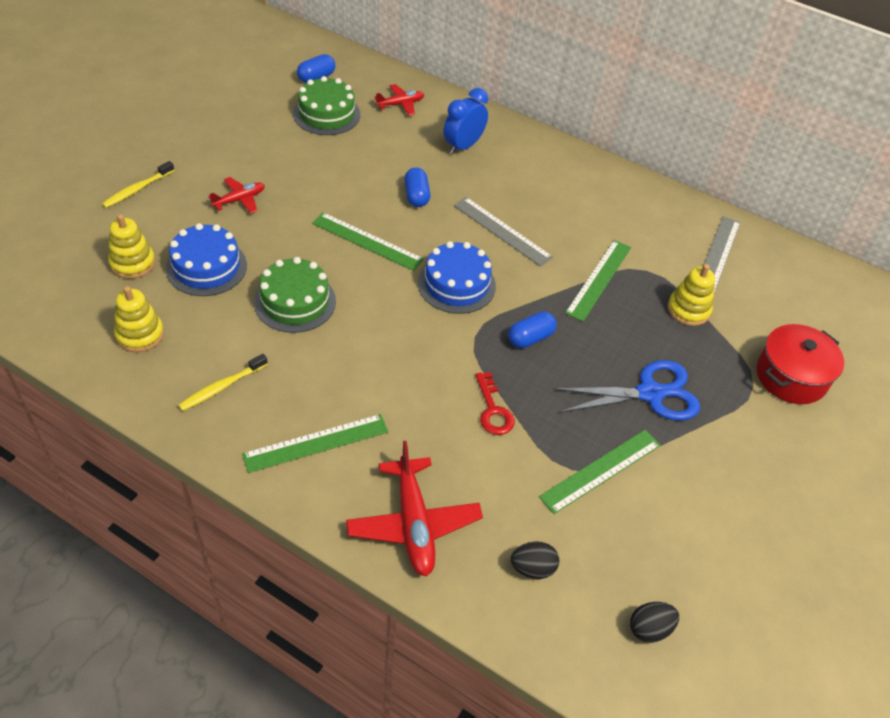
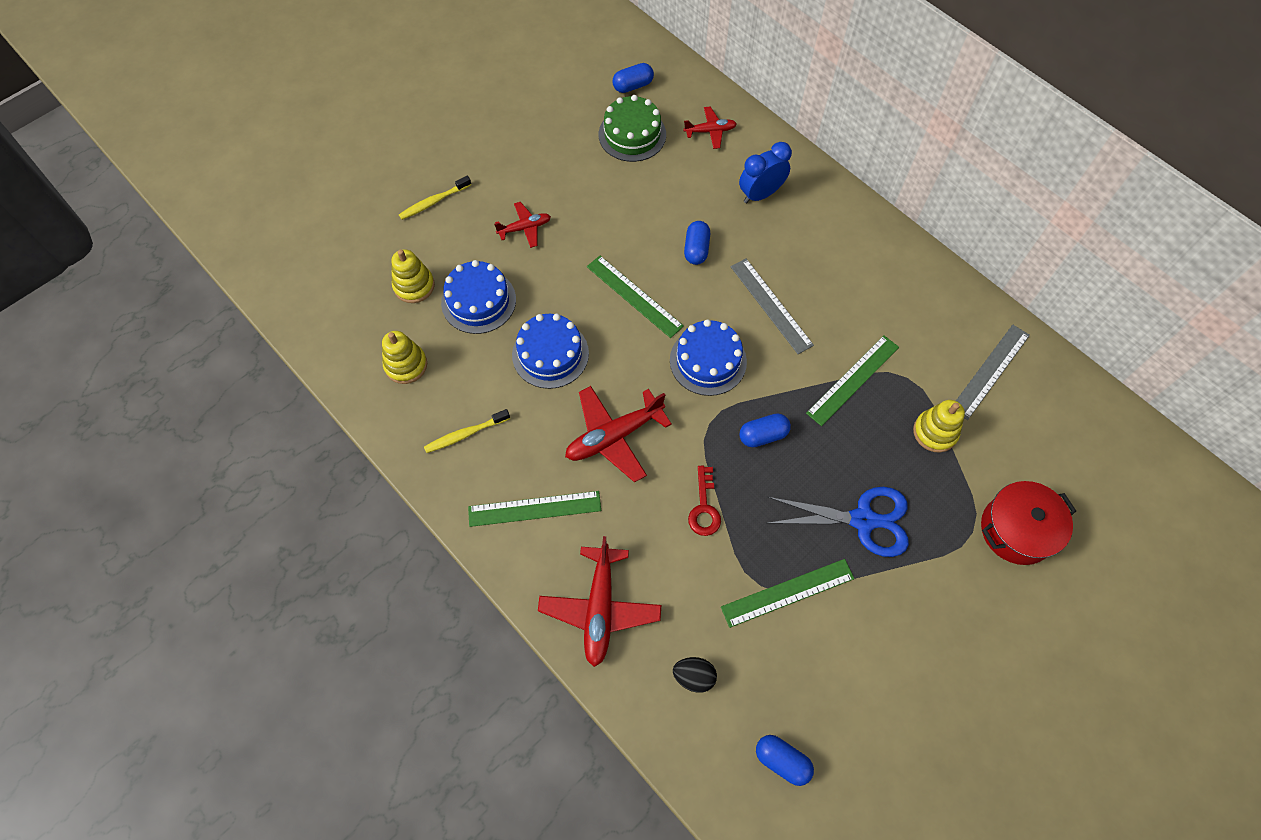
camera: 20 degrees right, 15 degrees up
green cake [254,257,336,333] -> blue cake [512,313,589,389]
black egg [630,602,679,643] -> blue capsule [756,735,814,786]
none -> red plane [565,386,672,483]

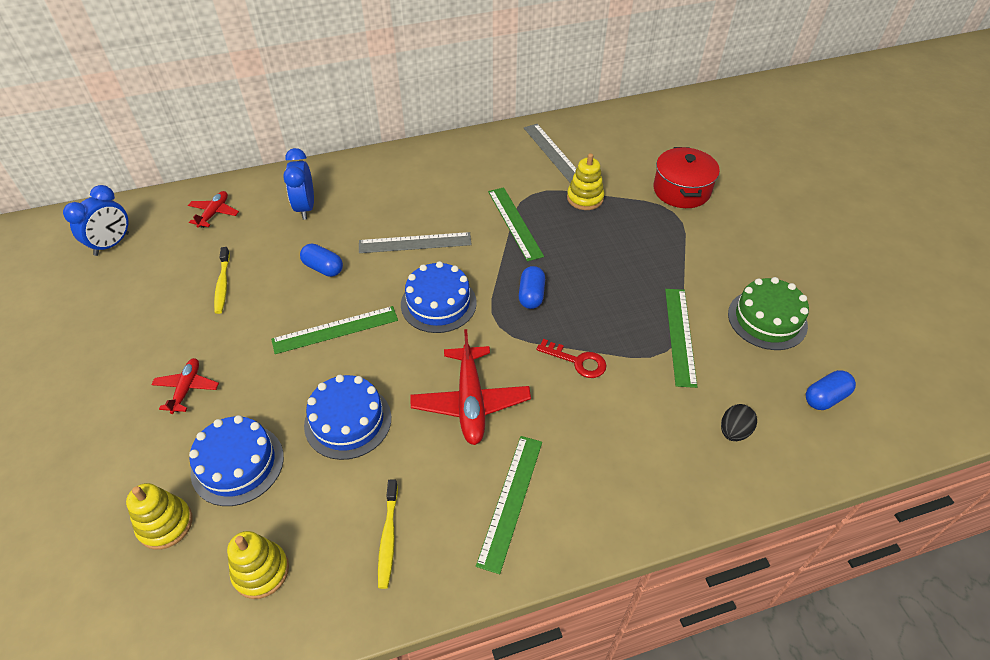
camera: 65 degrees left, 15 degrees down
yellow toothbrush [399,176,471,220] -> yellow toothbrush moved to [214,247,230,314]
red plane [538,536,661,667] -> none
green cake [599,95,666,162] -> green cake moved to [728,277,809,350]
blue capsule [612,63,654,93] -> blue clock [63,185,129,256]
blue scissors [768,487,909,557] -> none

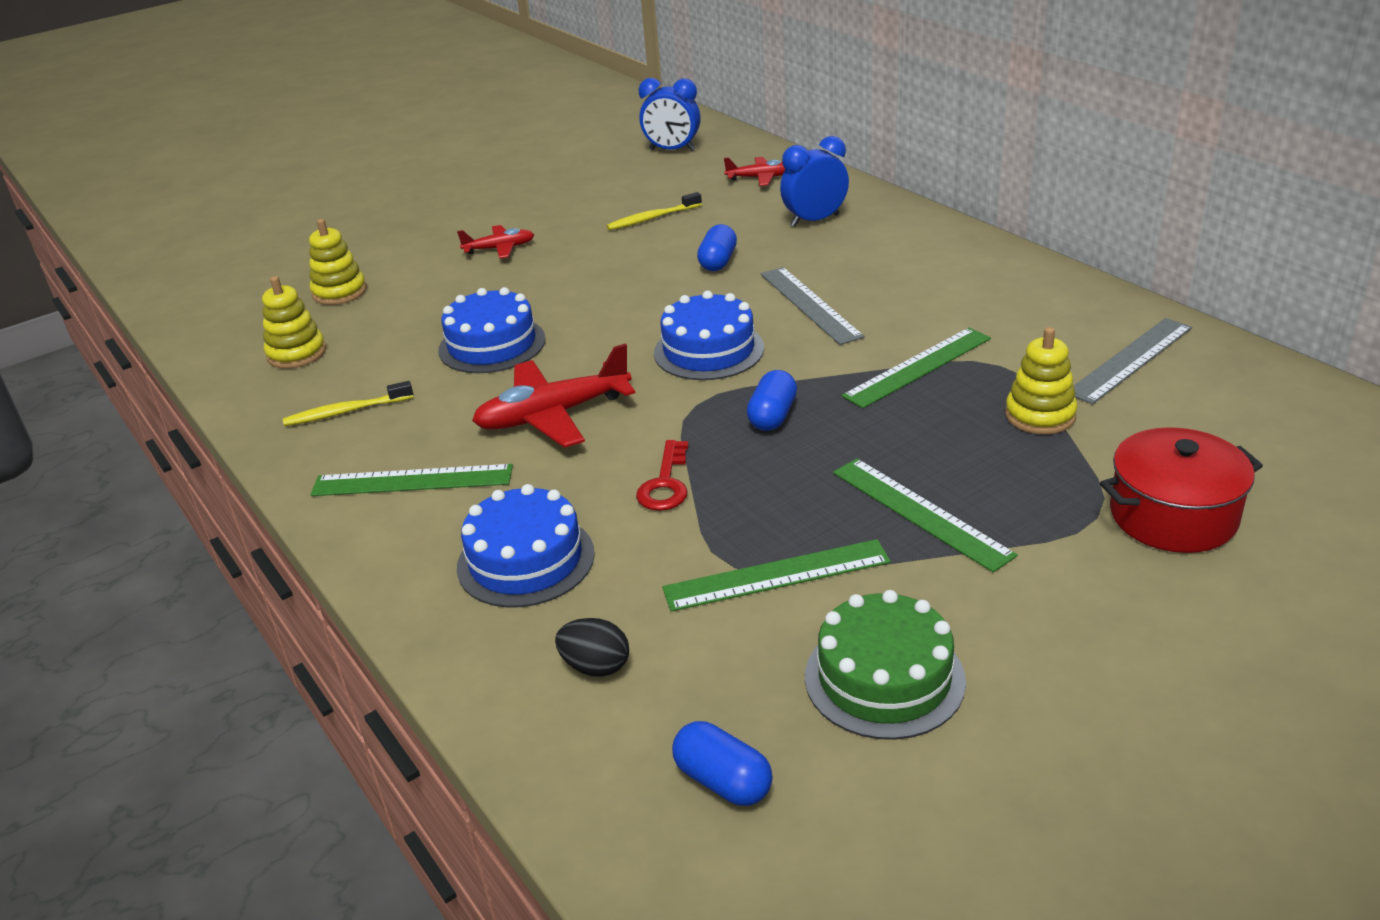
camera: 75 degrees right, 15 degrees down
blue cake [189,415,284,506] -> blue cake moved to [457,484,595,607]
green ruler [271,306,398,354] -> green ruler moved to [833,459,1018,572]
blue capsule [519,266,545,309] -> blue capsule turned 60 degrees counterclockwise [747,370,797,431]

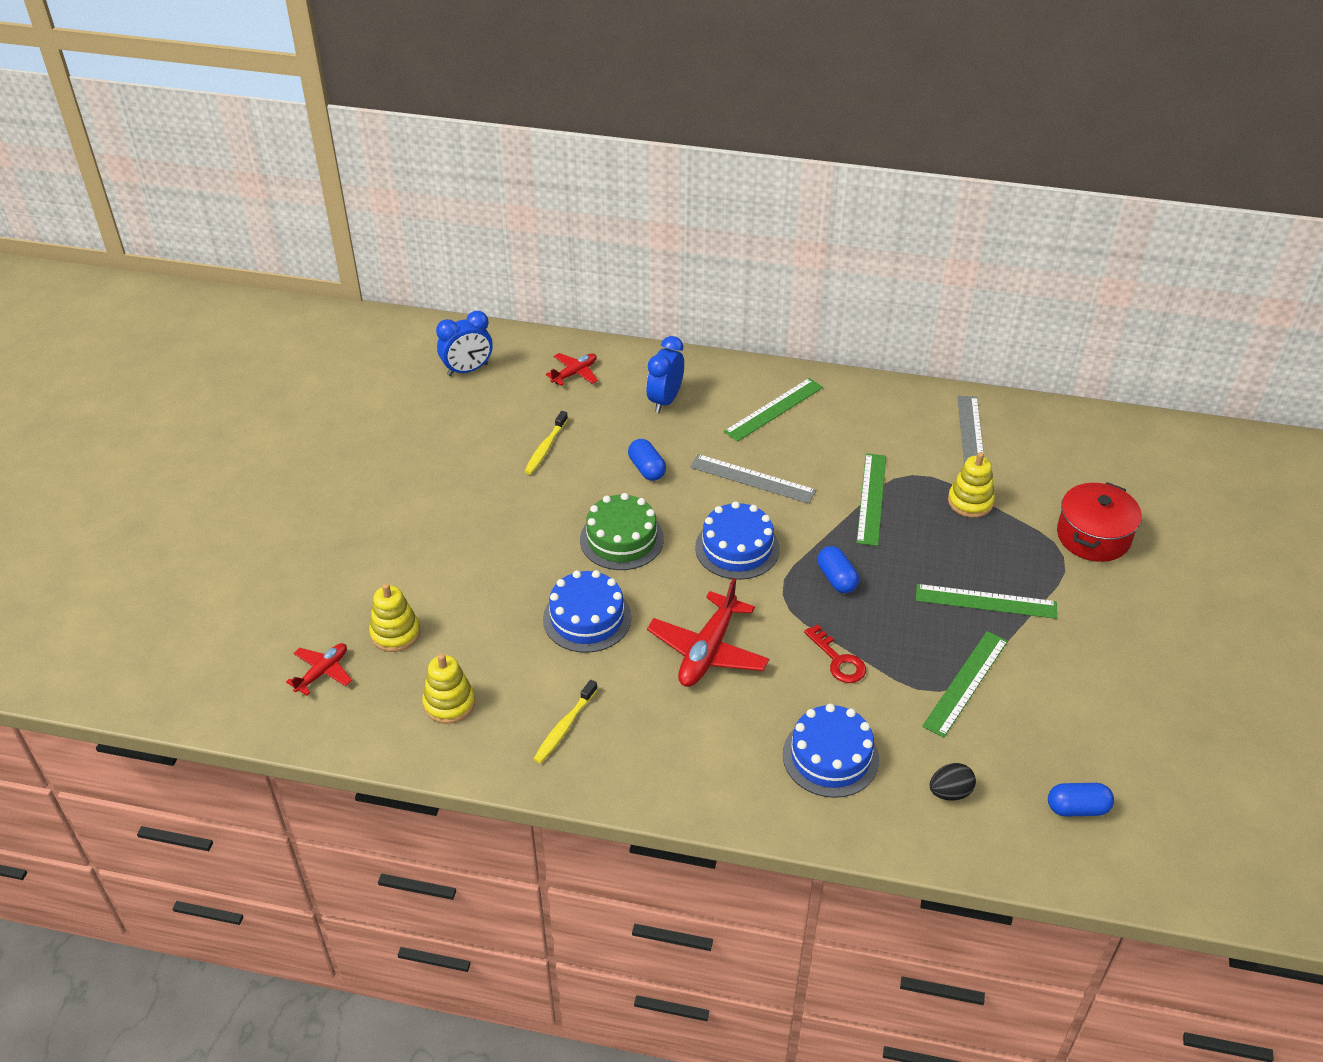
camera: 45 degrees left, 10 degrees up
green ruler [310,464,513,496] -> green ruler moved to [724,378,823,442]
red plane [457,225,534,259] -> red plane moved to [286,643,352,696]
green cake [805,590,966,740] -> green cake moved to [580,493,664,570]

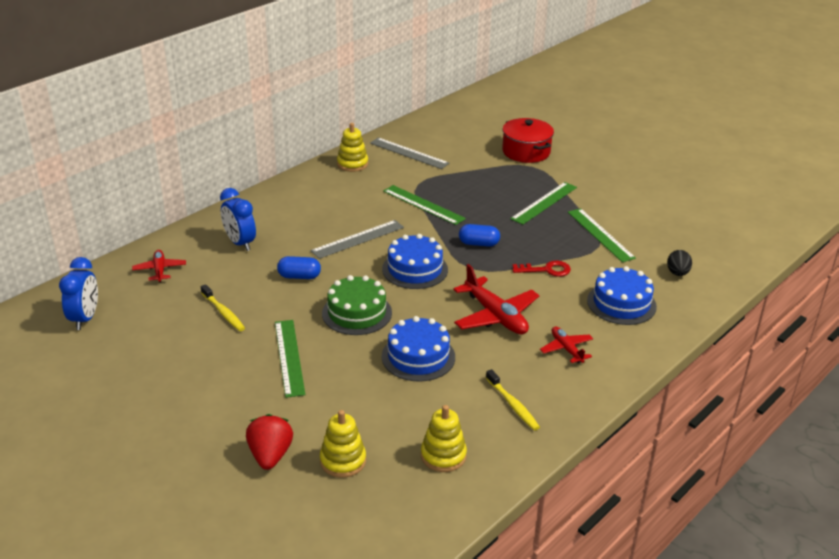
camera: 60 degrees left, 10 degrees down
red plane [286,643,352,696] -> red plane moved to [540,326,593,364]
green ruler [724,378,823,442] -> green ruler moved to [275,320,305,398]
yellow stacking toy [948,452,995,518] -> yellow stacking toy moved to [337,123,368,172]
blue capsule [1048,783,1114,816] -> none
none -> red strawberry [246,414,293,470]

